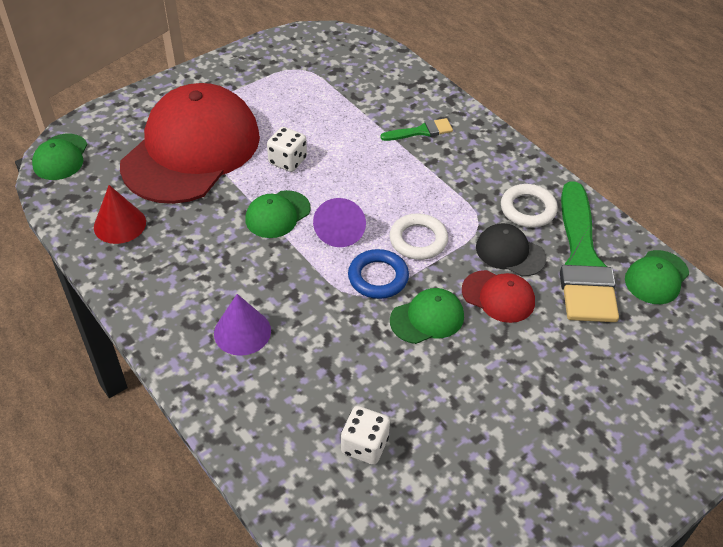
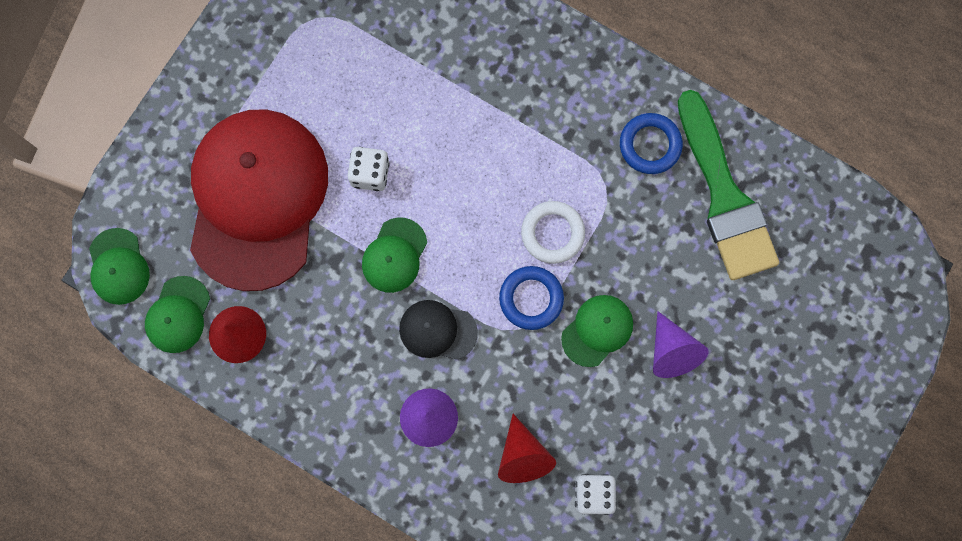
camera: 20 degrees left, 30 degrees up
purple cone [313,198,366,247] -> purple cone moved to [653,311,709,378]
green brush [380,118,453,141] -> none
red cap [462,270,535,323] -> none
black cap [476,223,546,276] -> black cap moved to [399,300,478,360]
white ring [501,184,558,228] -> blue ring [620,113,683,174]
green cap [625,250,689,304] -> green cap moved to [145,276,210,353]
none -> red cone [498,414,556,483]

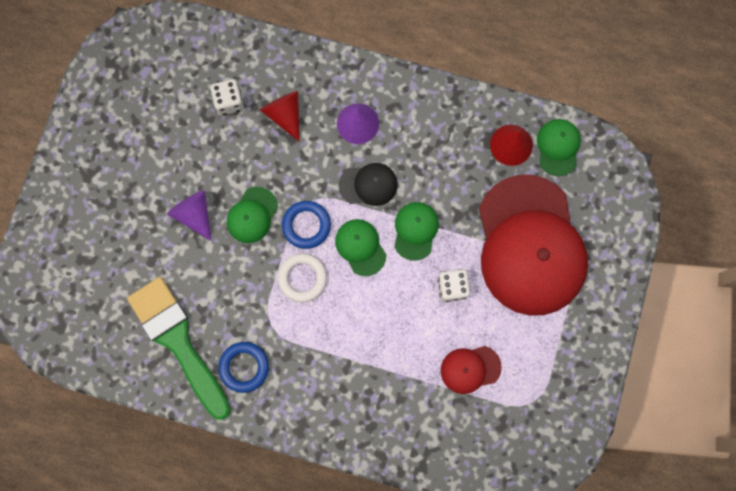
camera: 165 degrees right, 0 degrees up
green cap [89,228,150,305] -> green cap moved to [335,219,386,276]
none -> red cap [441,346,502,394]

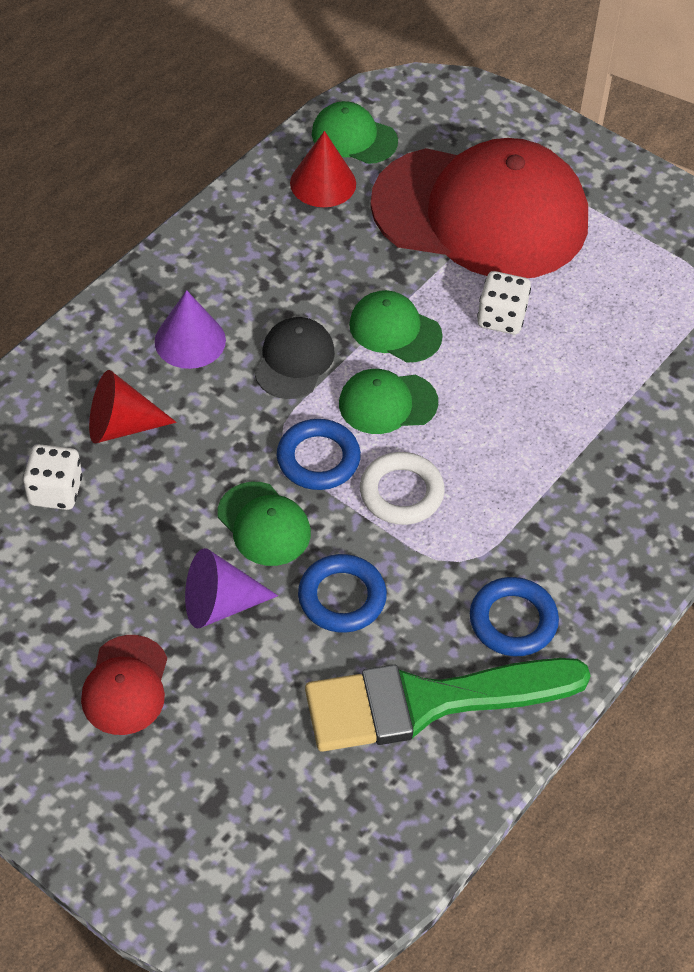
camera: 70 degrees left, 25 degrees down
red cap [441,346,502,394] -> red cap moved to [81,635,167,735]
none -> blue ring [298,554,387,633]

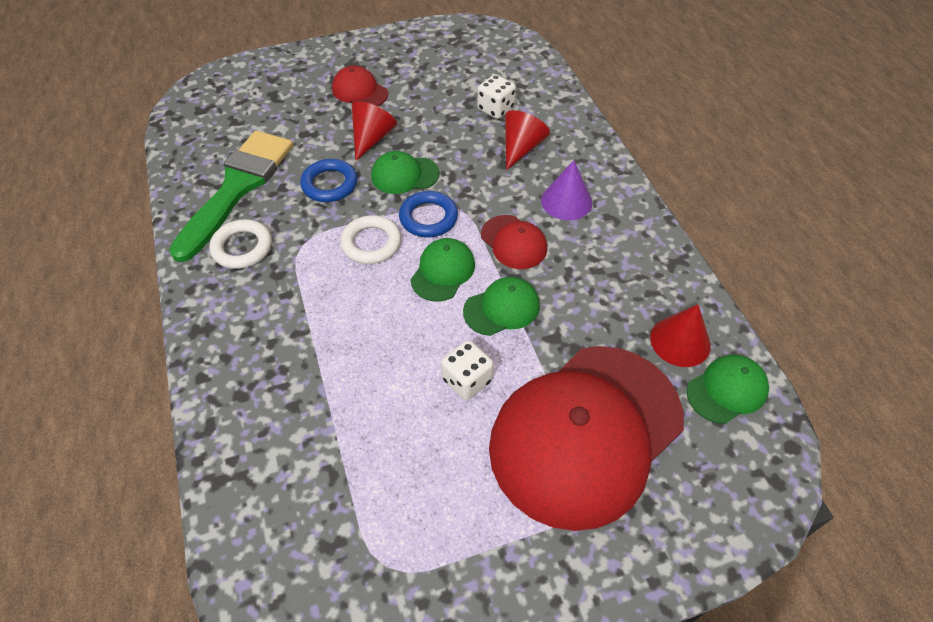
camera: 125 degrees right, 0 degrees up
purple cone [185,548,278,629] -> red cone [352,101,397,161]
black cap [255,317,335,399] -> red cap [481,215,547,269]
blue ring [470,577,559,656] -> white ring [209,219,272,269]

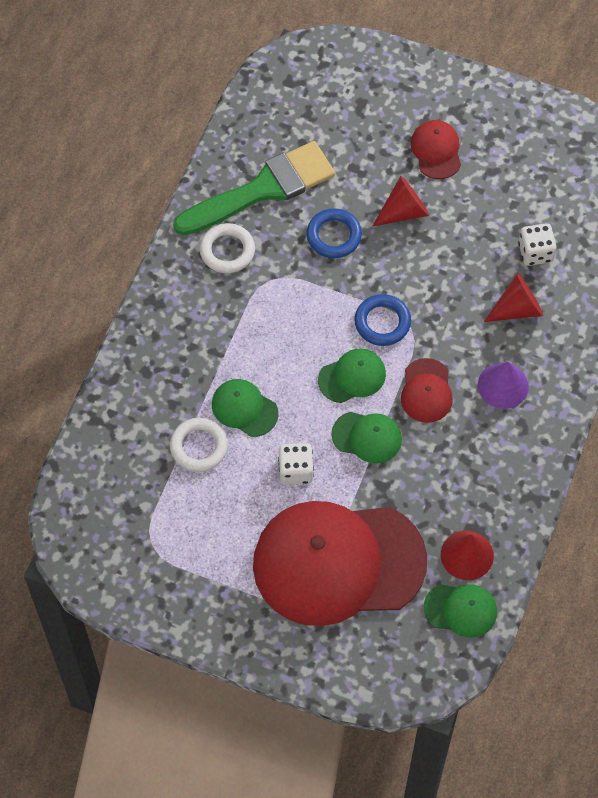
camera: 40 degrees right, 10 degrees up
white ring [340,215,401,264] -> white ring moved to [170,418,228,472]
green cap [371,151,439,194] -> green cap moved to [212,379,279,437]

